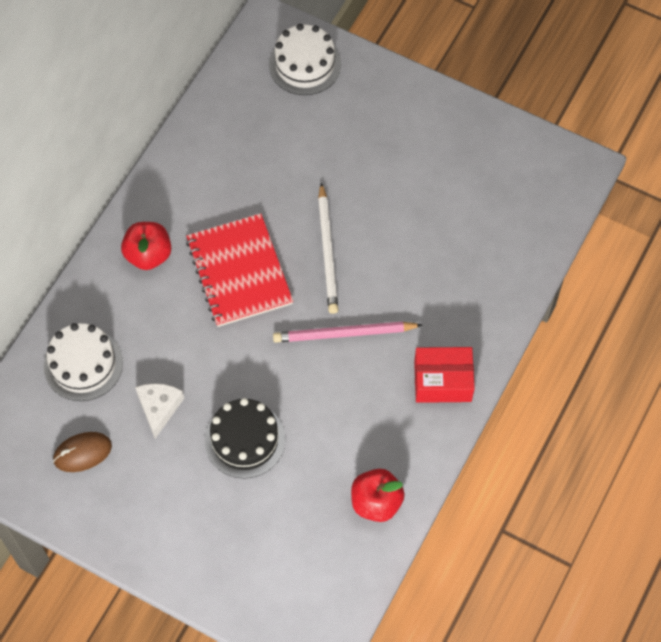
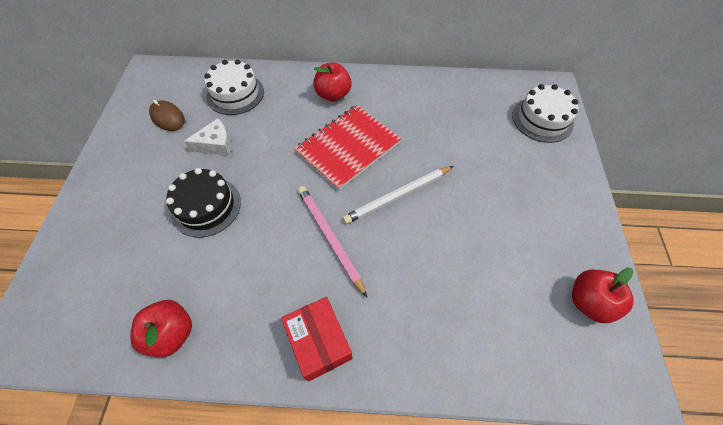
camera: 65 degrees right, 5 degrees down
none -> red apple [572,268,634,323]

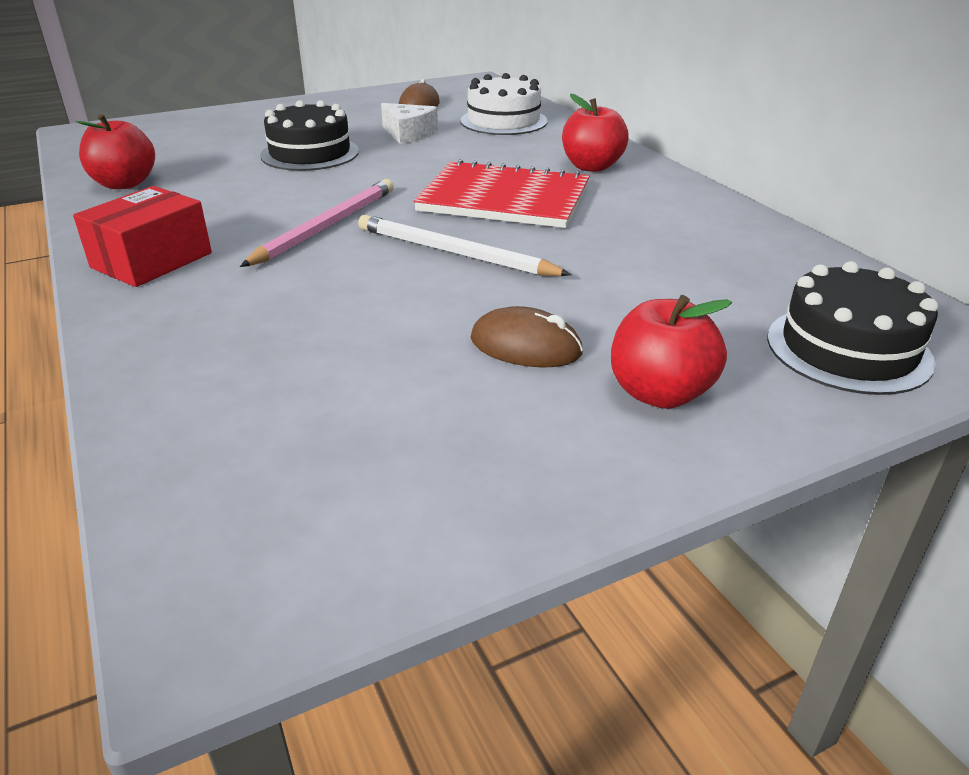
camera: 60 degrees right, 25 degrees down
white cake [512,84,578,143] -> black cake [767,261,938,395]
red apple [572,268,634,323] -> red apple moved to [611,295,732,409]
none -> brown mouse [471,306,583,368]

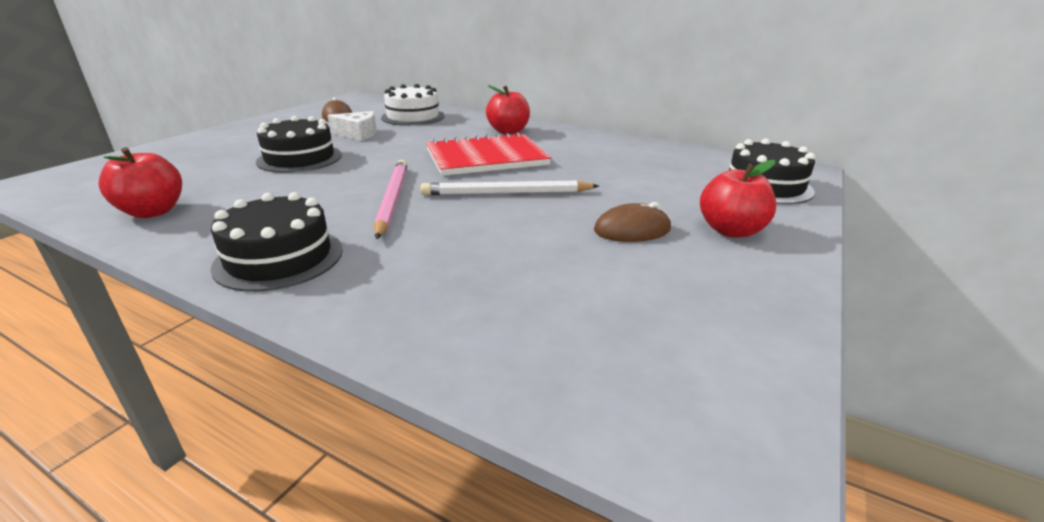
camera: 35 degrees left, 5 degrees down
red box [73,186,212,287] -> black cake [211,192,343,292]

